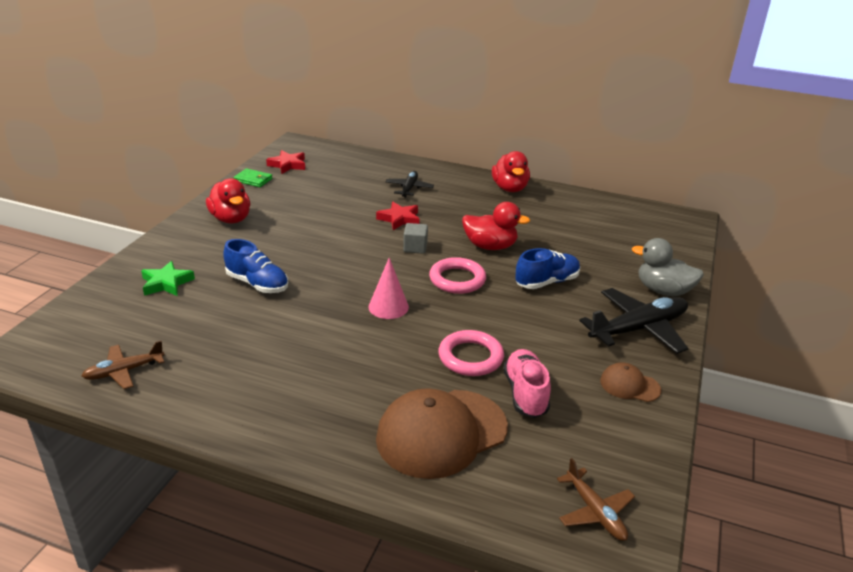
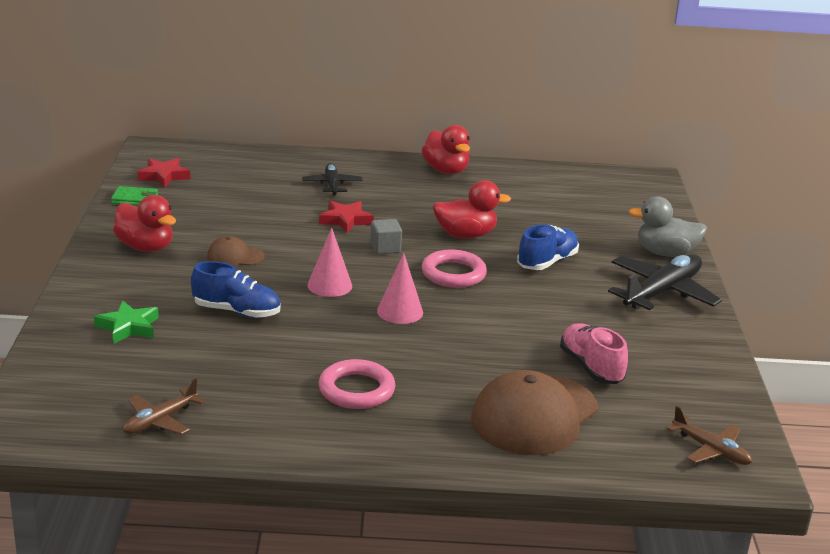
camera: 20 degrees left, 5 degrees down
pink ring [438,330,504,376] -> pink ring moved to [319,359,396,409]
brown cap [600,362,661,402] -> brown cap moved to [207,236,265,266]
none -> pink cone [308,228,352,297]

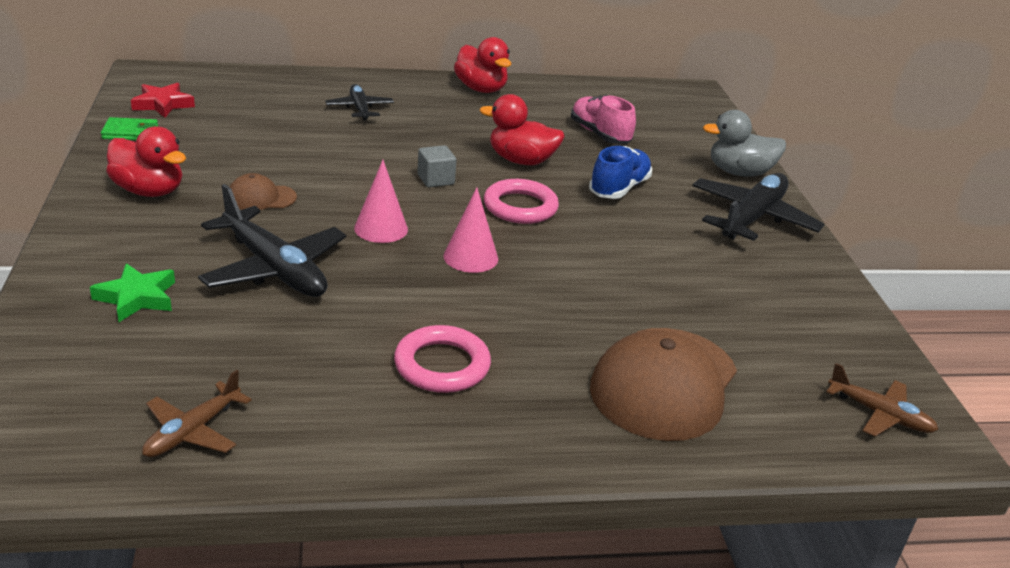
camera: 10 degrees left, 5 degrees up
blue shoe [191,261,280,318] -> black plane [198,184,346,297]
red star [319,201,374,233] -> none
red duck [433,180,511,239] -> red duck turned 150 degrees counterclockwise [480,94,565,165]
pink shoe [560,323,628,384] -> pink shoe moved to [571,95,636,144]

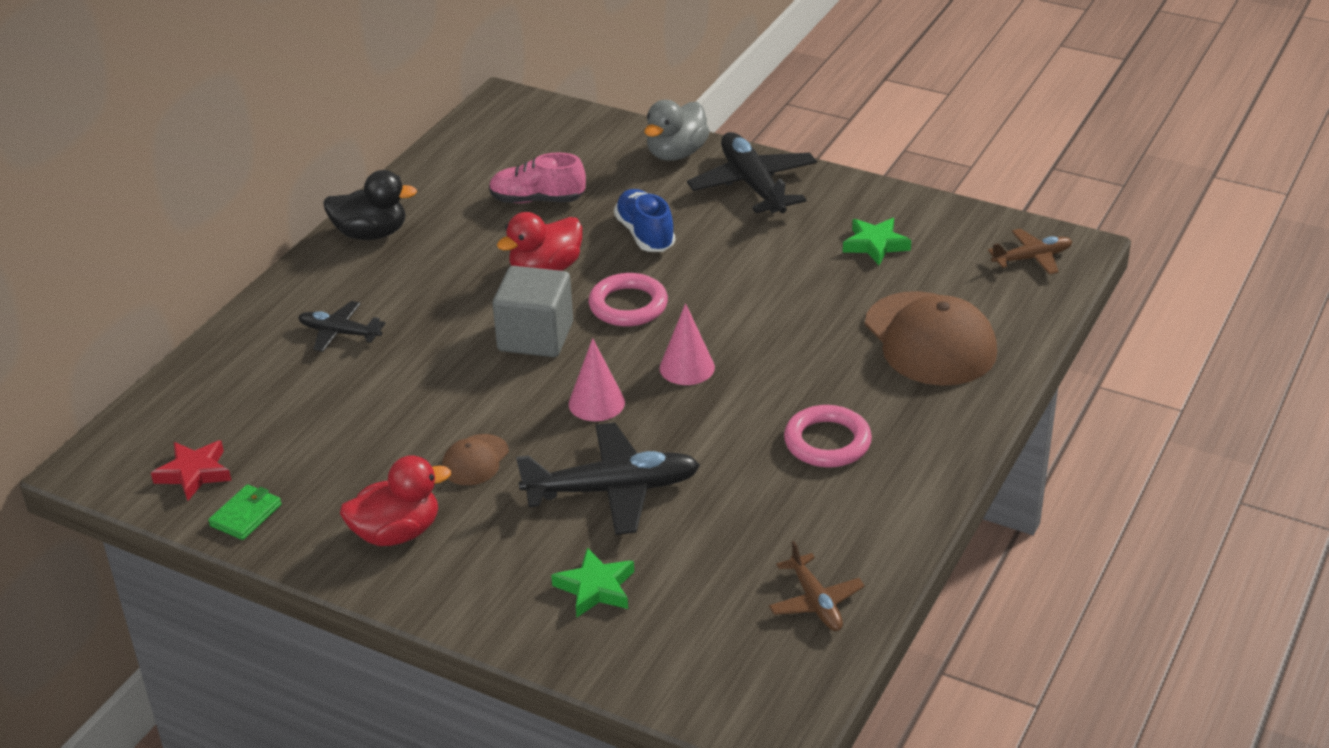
camera: 50 degrees left, 5 degrees up
grey cube [417,145,456,187] -> grey cube [493,266,573,357], size x1.91
red duck [454,37,511,93] -> black duck [323,170,417,240]
none -> green star [843,218,911,265]

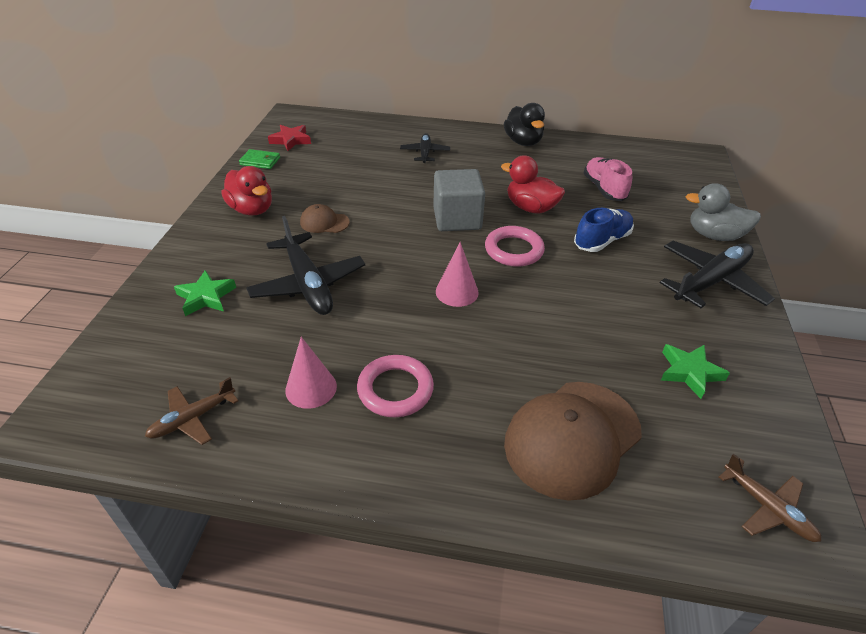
camera: 70 degrees right, 5 degrees up
pink cone [569,338,625,421] -> pink cone moved to [285,337,337,409]

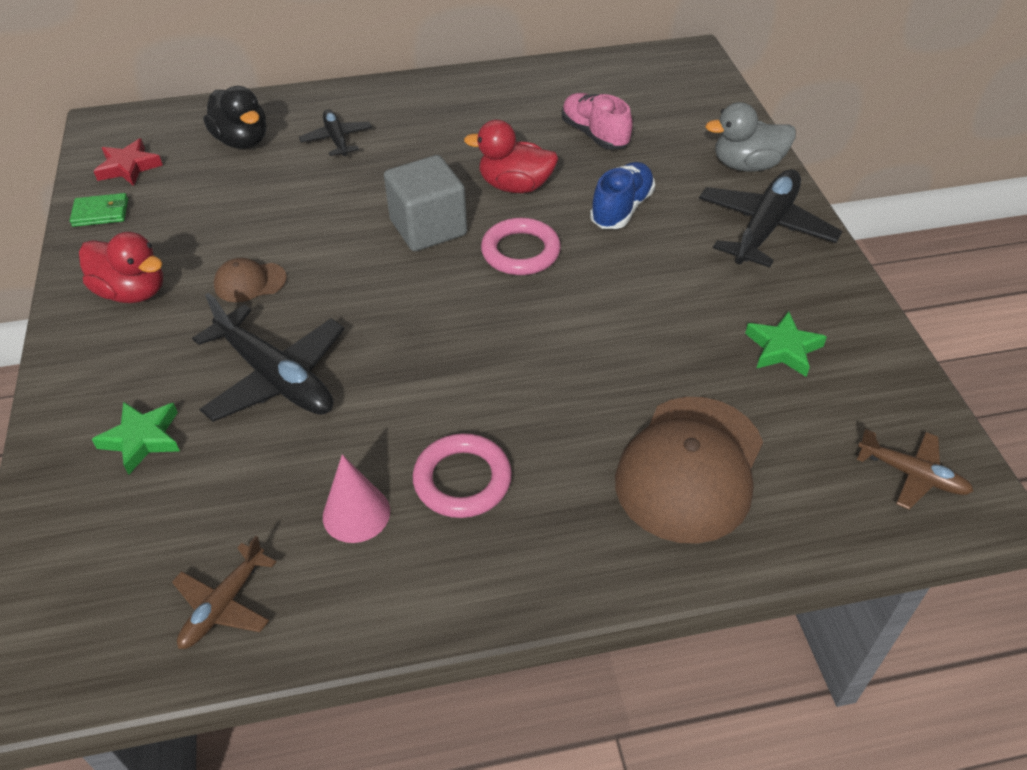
camera: 20 degrees left, 5 degrees up
pink cone [436,242,479,307] -> none
black duck [504,103,545,146] -> black duck moved to [204,86,266,149]

